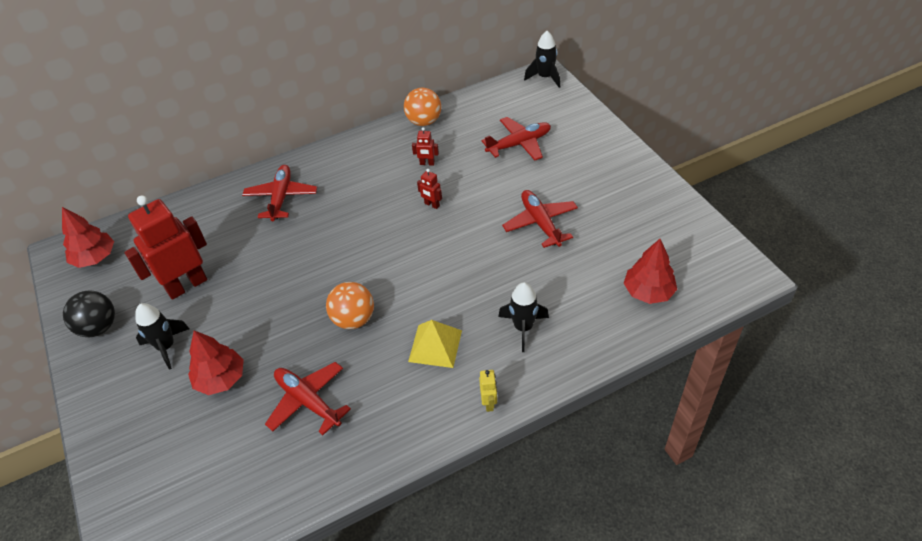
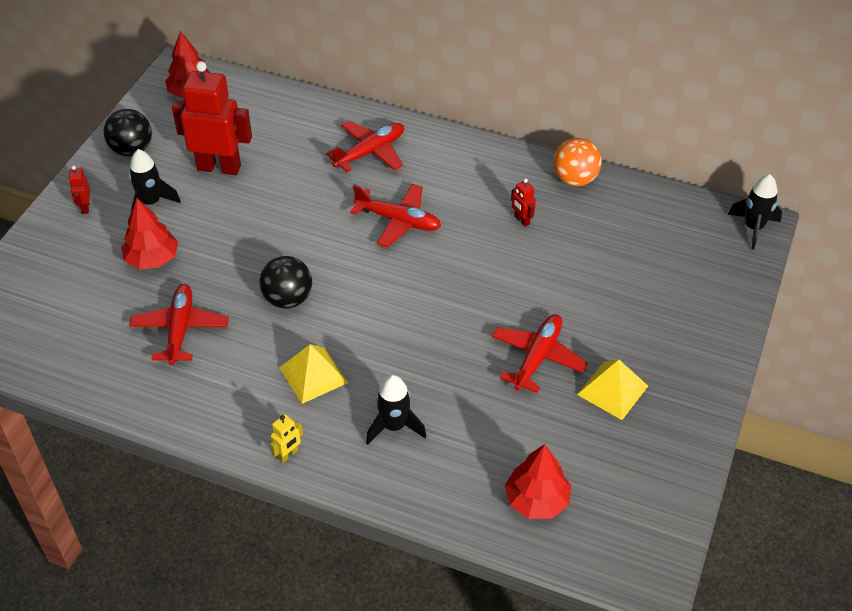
camera: 45 degrees right, 0 degrees up
orange ball [326,282,374,329] -> black ball [259,256,312,309]
red robot [417,169,442,209] -> red robot moved to [69,166,90,214]
red plane [481,117,551,160] -> red plane moved to [350,184,441,247]
none -> yellow pyramid [577,360,648,420]

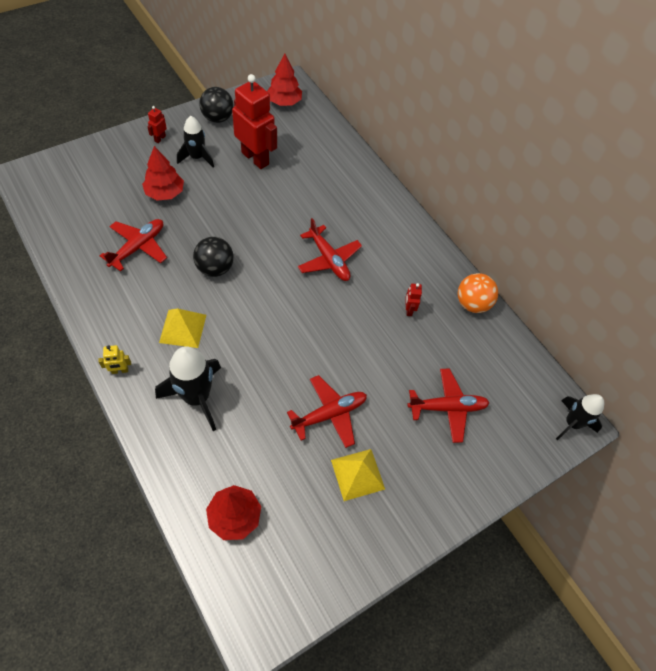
camera: 30 degrees right, 10 degrees up
red plane [326,120,404,172] -> red plane moved to [408,369,489,443]
black rocket [366,375,426,445] -> black rocket [155,346,221,431], size x1.52

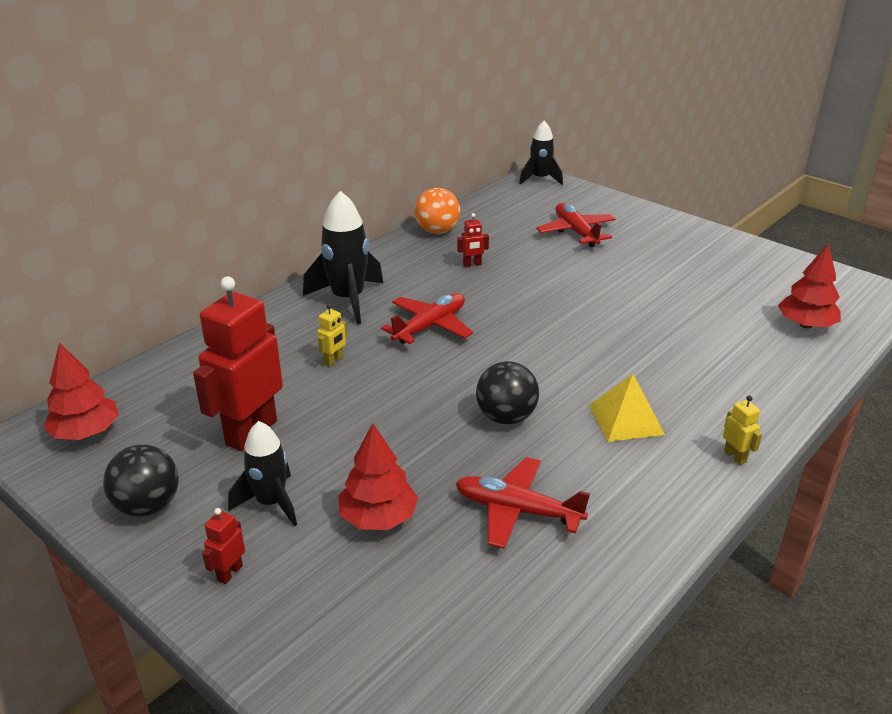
camera: 100 degrees left, 25 degrees down
red robot [147,106,167,143] -> red robot turned 105 degrees clockwise [202,508,245,584]
black rocket [155,346,221,431] -> black rocket moved to [303,191,383,325]
red plane [287,375,367,448] -> none
yellow pyramid [331,449,385,501] -> none
none -> yellow robot [317,304,347,367]

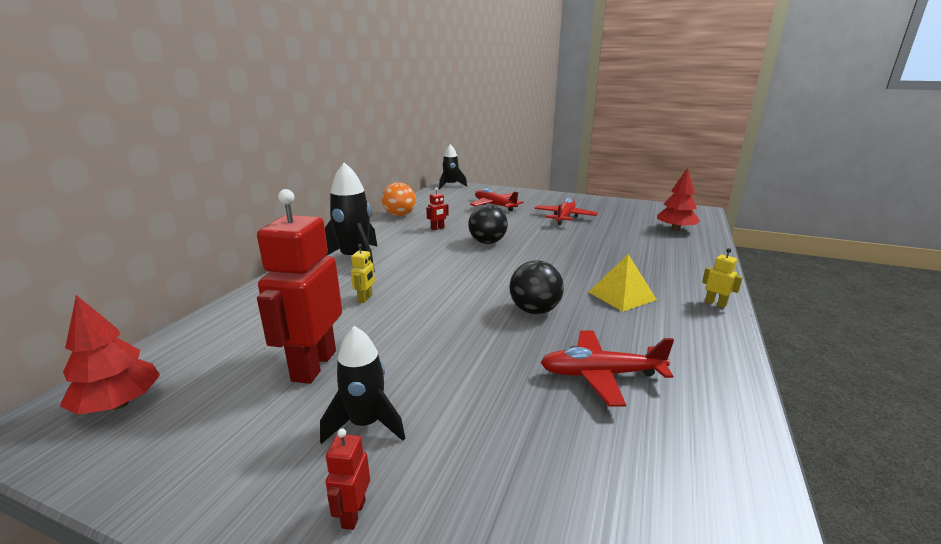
camera: 20 degrees left, 10 degrees down
black ball [103,444,179,517] -> black ball moved to [468,204,508,244]
red tree [339,423,418,530] -> none
red plane [381,293,473,344] -> red plane moved to [535,198,598,225]

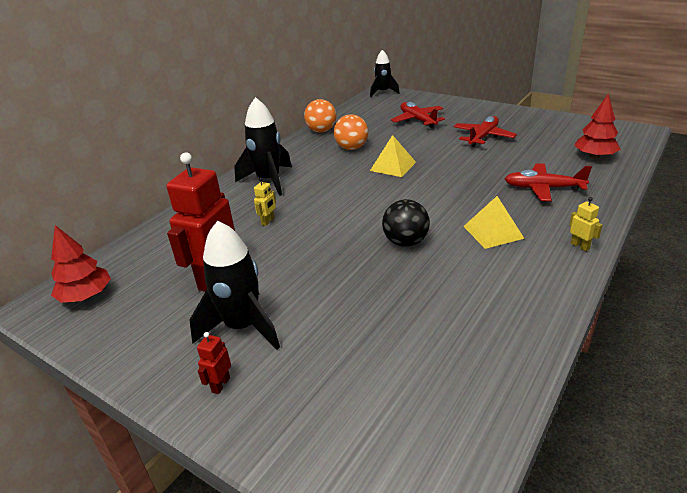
camera: 15 degrees right, 10 degrees up
black rocket [320,326,405,444] -> black rocket [189,221,280,350], size x1.52
red robot [426,188,449,231] -> orange ball [334,114,368,150]
black ball [468,204,508,244] -> yellow pyramid [370,135,416,177]
red plane [540,331,674,406] -> red plane moved to [505,163,592,201]

